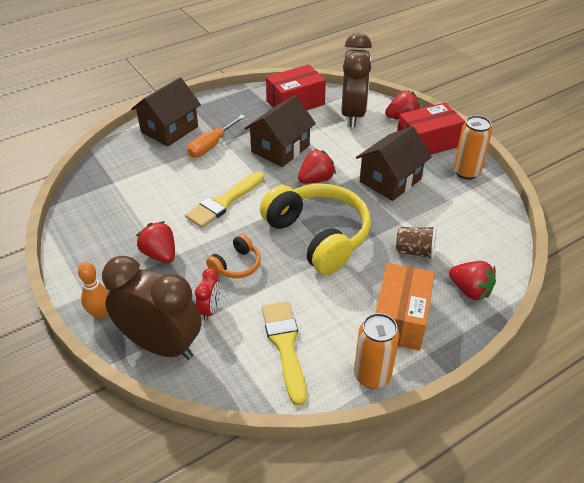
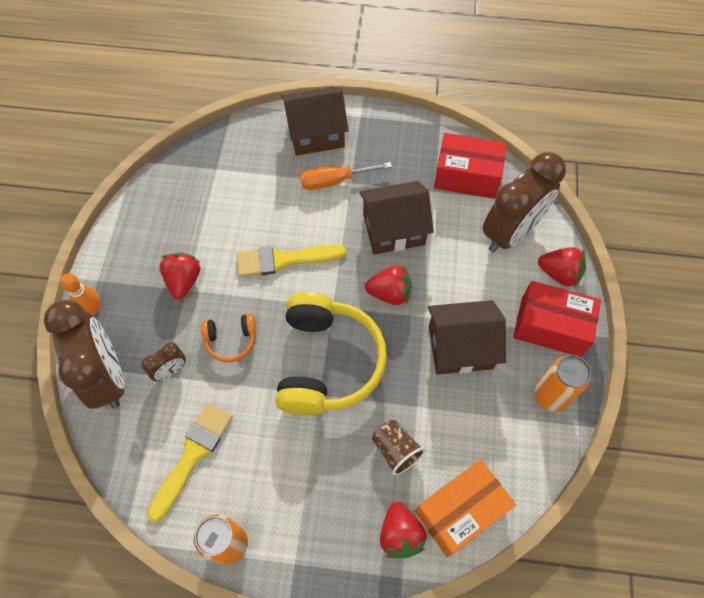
camera: 40 degrees right, 20 degrees up
red clock [195,268,220,321] -> brown clock [141,342,186,381]
orange box [375,263,434,351] -> orange box moved to [415,459,516,557]

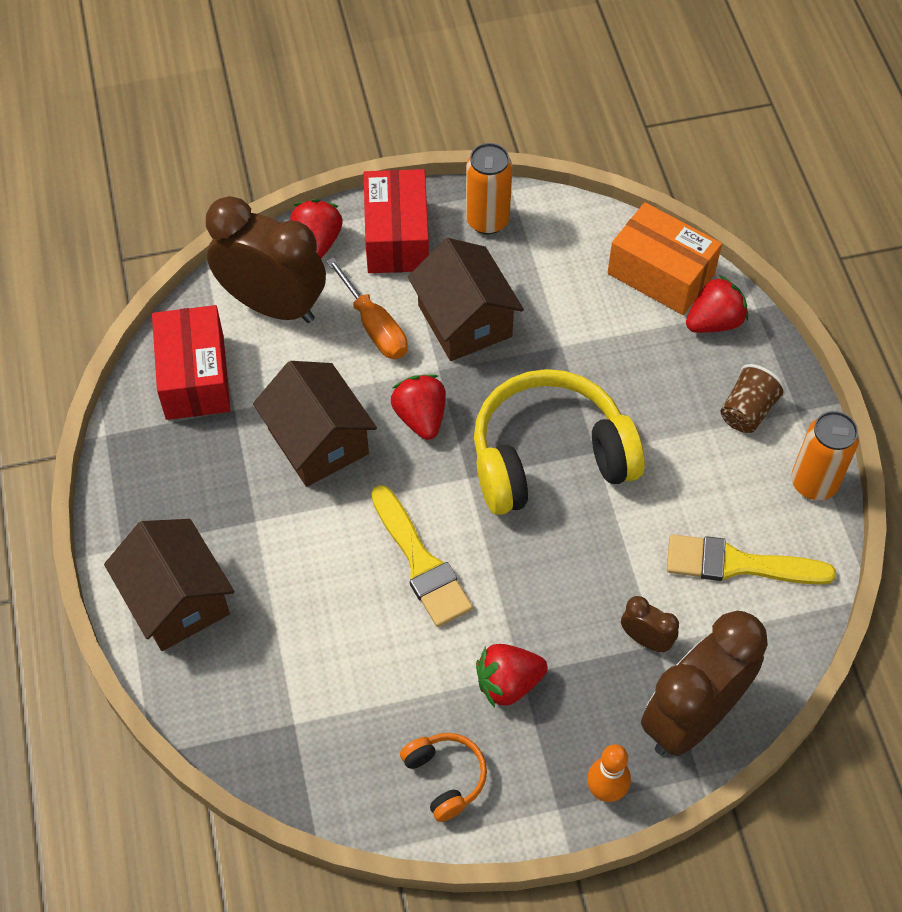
camera: 110 degrees left, 5 degrees down
orange headphones [201,314,256,363] -> orange headphones moved to [400,733,487,822]
orange screwdriver [300,162,392,190] -> orange screwdriver moved to [326,257,408,359]
brown cup [372,420,425,475] -> brown cup moved to [720,364,786,433]

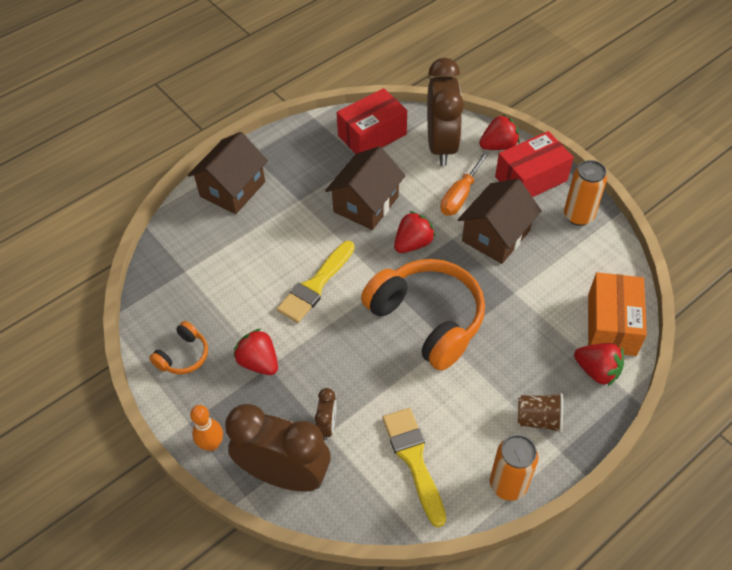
camera: 65 degrees right, 5 degrees down
yellow headphones [474,369,645,515] -> orange headphones [361,259,485,371]

